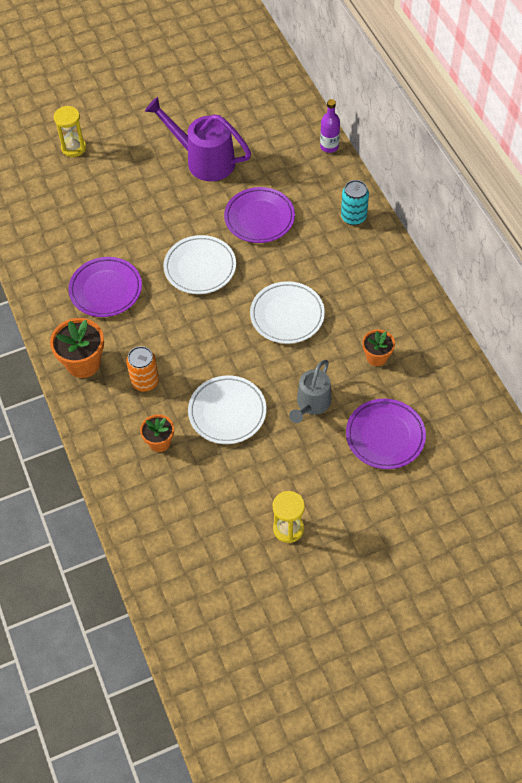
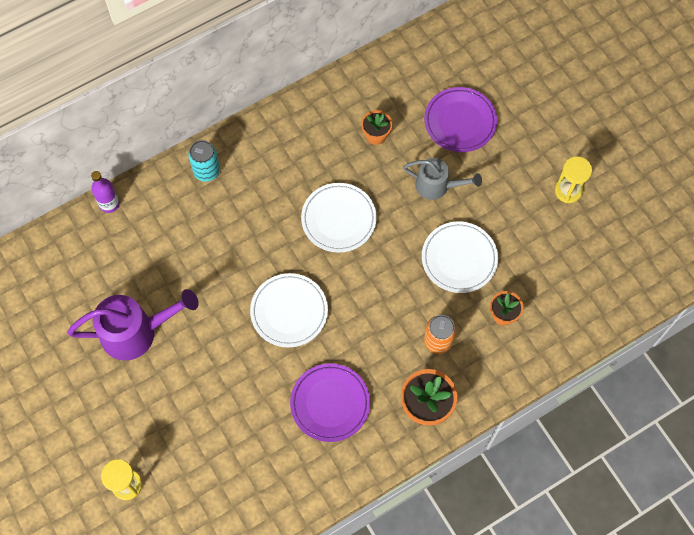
camera: 100 degrees left, 10 degrees up
purple watering can [145,97,251,181] -> purple watering can turned 120 degrees counterclockwise [67,289,199,360]
purple plate [224,187,295,243] -> none

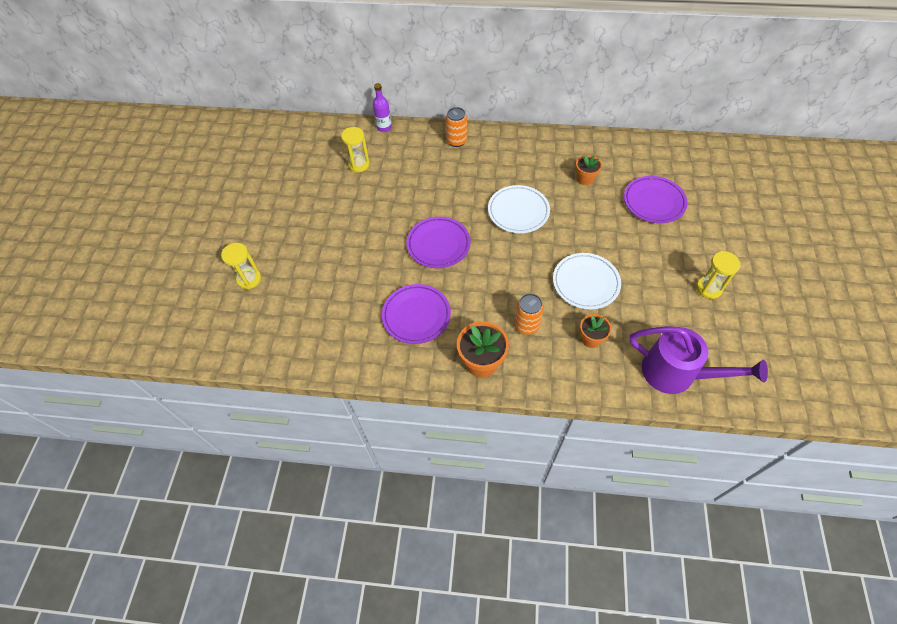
camera: 40 degrees right, 10 degrees down
purple watering can [67,289,199,360] -> purple watering can moved to [629,326,768,394]
turquoise can [188,140,220,182] -> orange can [446,107,467,147]
white plate [250,273,328,347] -> purple plate [407,217,471,268]
grey watering can [403,158,482,200] -> none
none -> yellow hourglass [341,127,370,172]

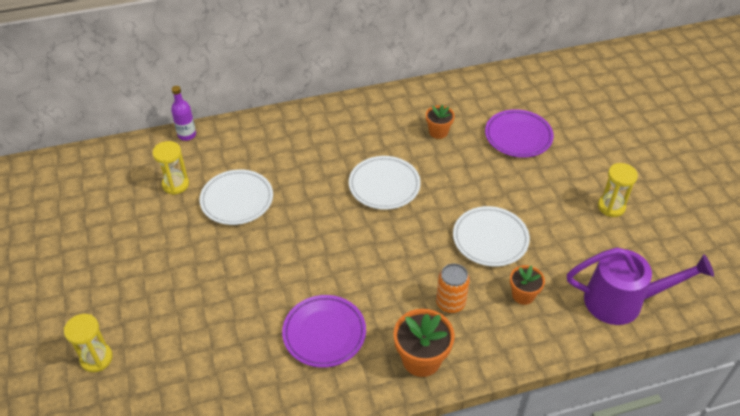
camera: 25 degrees left, 10 degrees down
purple plate [407,217,471,268] -> none
orange can [446,107,467,147] -> none
none -> white plate [199,169,273,225]

